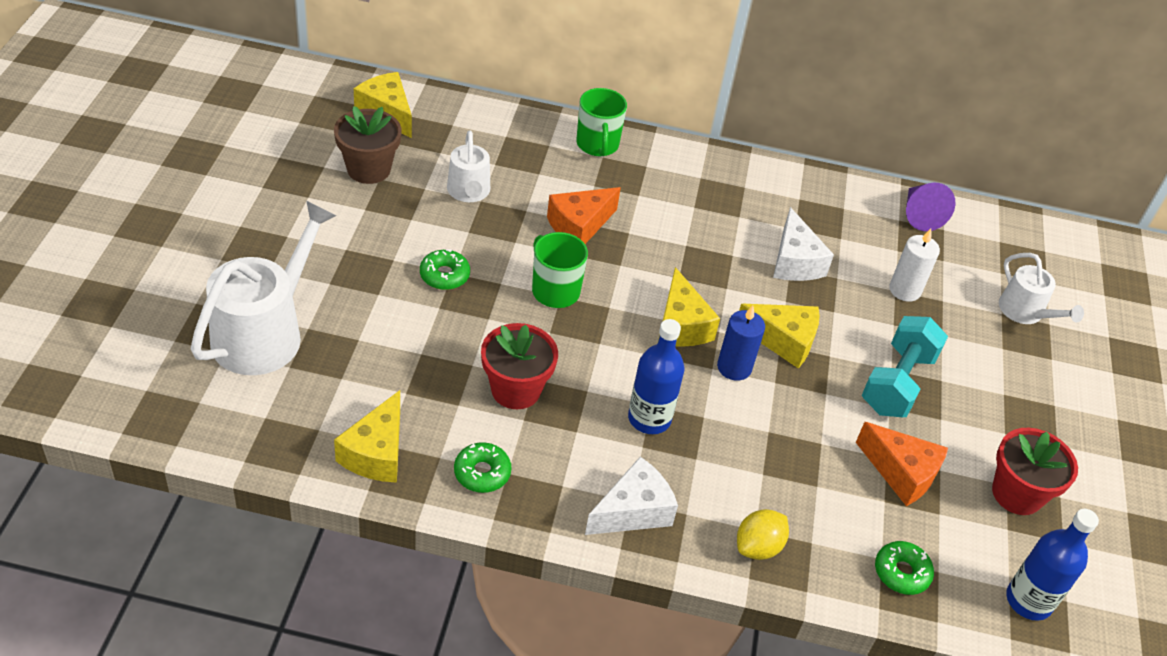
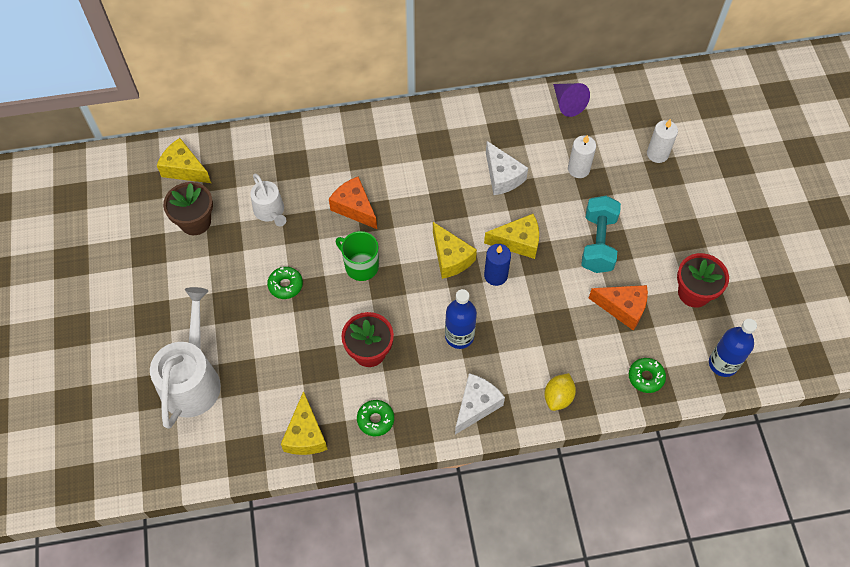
camera: 15 degrees left, 15 degrees up
orange cheese [547,187,621,244] -> orange cheese turned 105 degrees clockwise [329,177,377,229]
green mug [576,88,627,156] -> none
white watering can [999,253,1084,324] -> white candle [647,119,678,163]

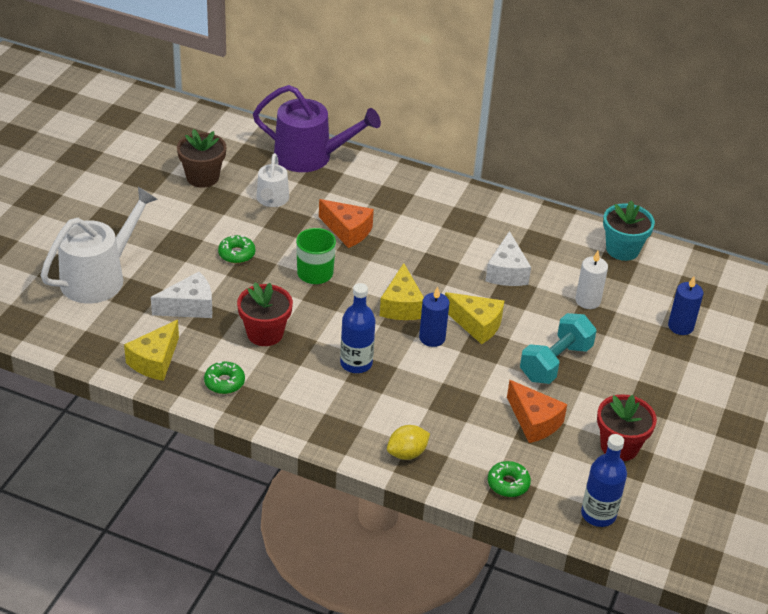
camera: 30 degrees right, 20 degrees down
yellow cheese [157,138,211,183] -> none
orange cheese [329,177,377,229] -> orange cheese turned 135 degrees clockwise [319,199,374,248]
white cheese [455,373,505,435] -> white cheese moved to [151,272,212,318]
purple cone [553,83,590,117] -> turquoise flower pot [603,200,655,261]
white candle [647,119,678,163] -> blue candle [668,277,703,335]
none -> purple watering can [253,85,381,172]

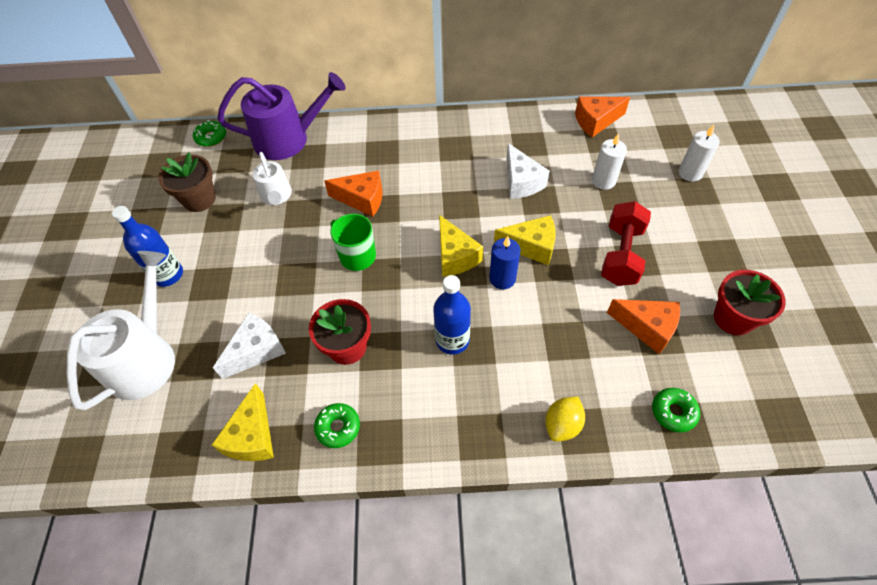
camera: 20 degrees left, 15 degrees up
green donut [218,235,255,264] -> green donut moved to [193,120,226,147]
turquoise dumbbell [520,313,597,384] -> red dumbbell [601,201,651,286]
blue bottle [581,434,627,527] -> blue bottle moved to [112,206,183,287]
turquoise flower pot [603,200,655,261] -> orange cheese [575,97,630,137]
blue candle [668,277,703,335] -> white candle [679,125,720,182]

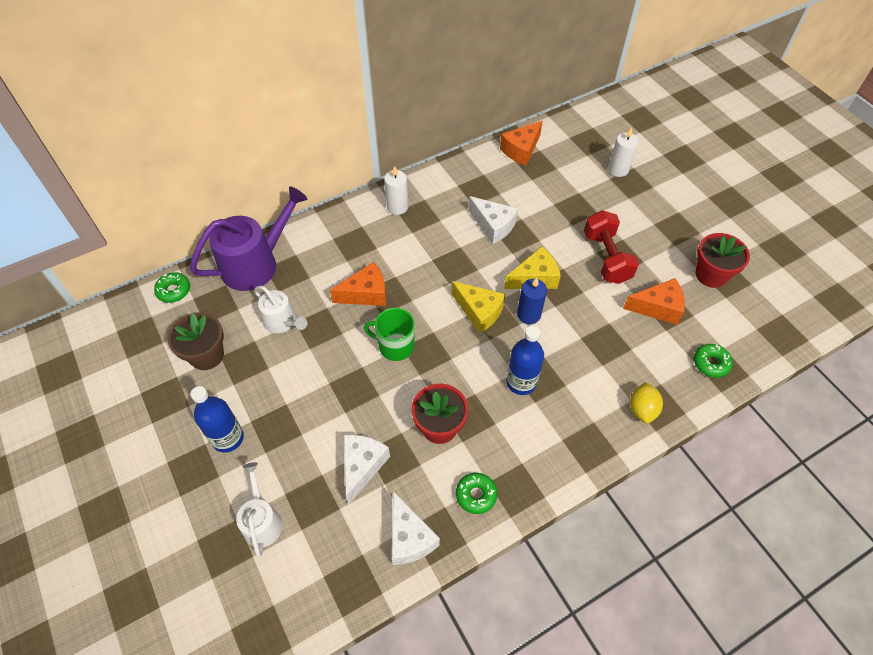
camera: 30 degrees left, 0 degrees up
white watering can [67,251,175,411] -> white watering can [236,462,282,557], size x0.56
yellow cheese [212,383,274,461] -> white cheese [392,491,440,565]
white candle [592,133,627,190] -> white candle moved to [384,166,408,215]

